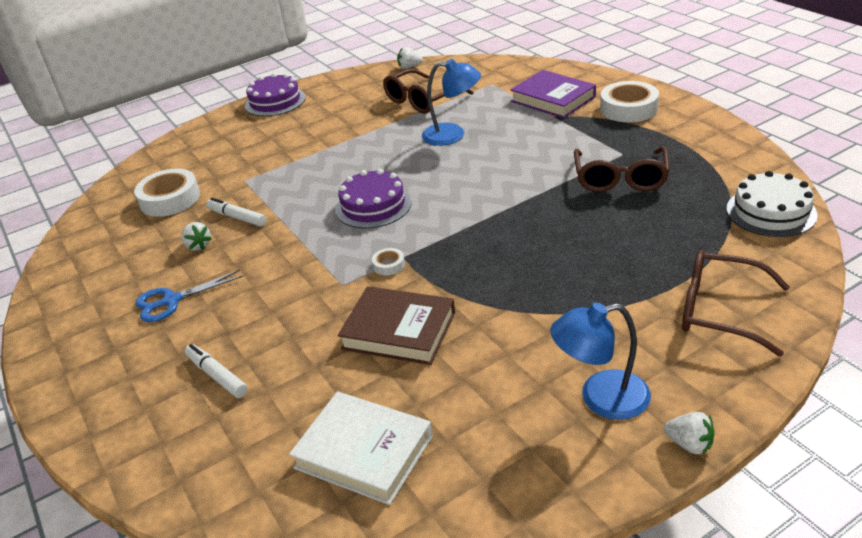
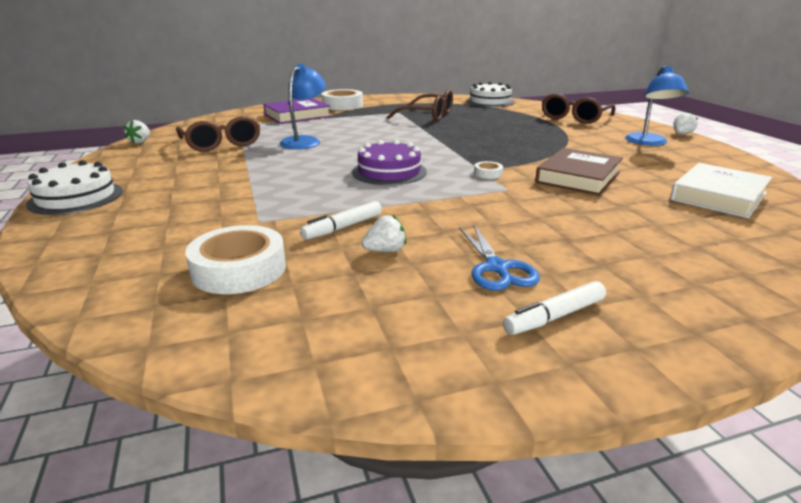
camera: 80 degrees left, 10 degrees down
white marker [185,344,248,398] -> white marker moved to [503,281,606,335]
purple cake [245,73,306,116] -> white cake [26,160,123,215]

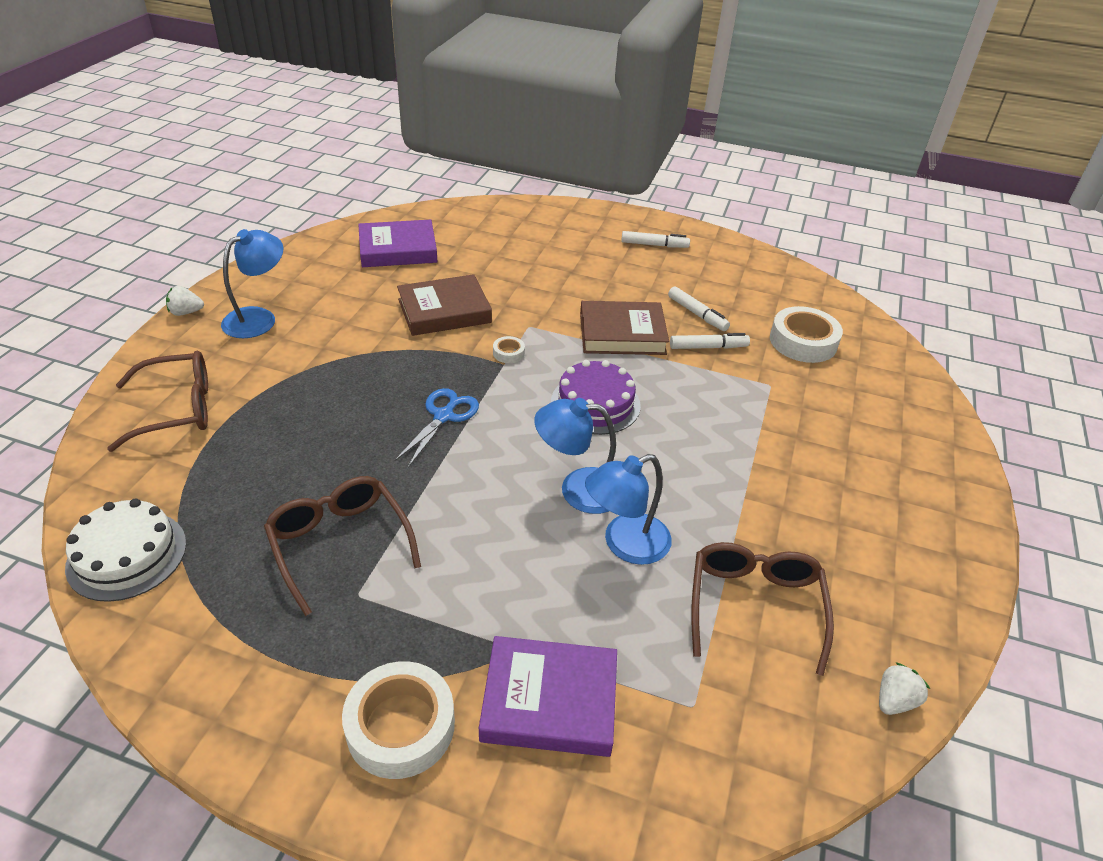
camera: 145 degrees left, 15 degrees up
white cake [26,160,123,215] -> none
white strawberry [362,215,406,252] -> white marker [668,286,730,331]
blue scissors [459,225,540,291] -> blue scissors moved to [394,388,479,467]
white book [670,163,772,218] -> purple book [358,220,437,267]
none -> blue lamp [534,398,616,514]
none -> brown book [580,301,669,355]

